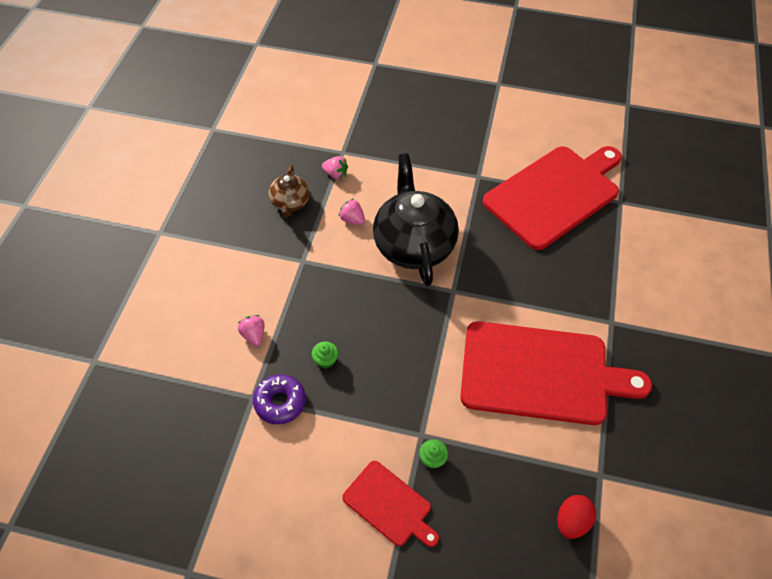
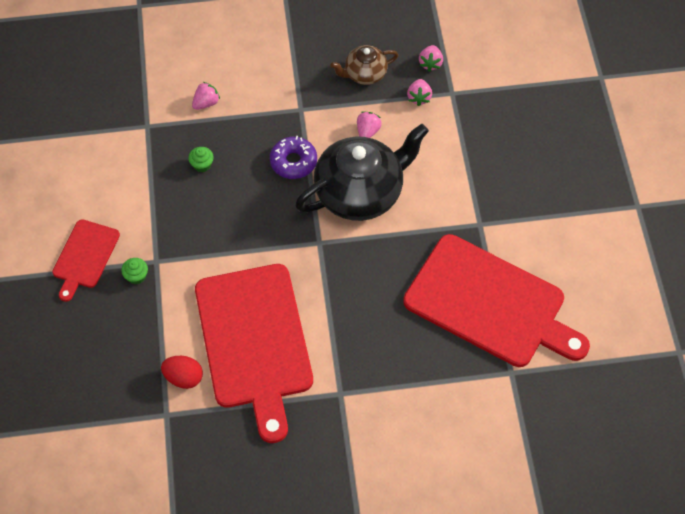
camera: 70 degrees right, 5 degrees up
purple donut [253,374,306,425] -> purple donut moved to [270,136,317,179]
red egg [557,495,596,539] -> red egg moved to [161,356,203,389]
none -> pink strawberry [419,45,443,72]

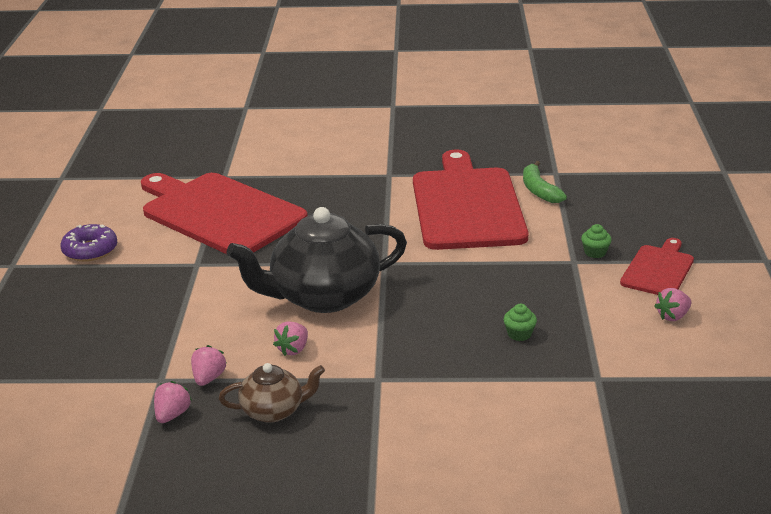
camera: 170 degrees left, 30 degrees down
red egg [161,356,203,389] -> green banana [523,161,567,203]
pink strawberry [192,82,220,110] -> pink strawberry moved to [654,288,691,321]
purple donut [270,136,317,179] -> purple donut moved to [60,224,117,262]

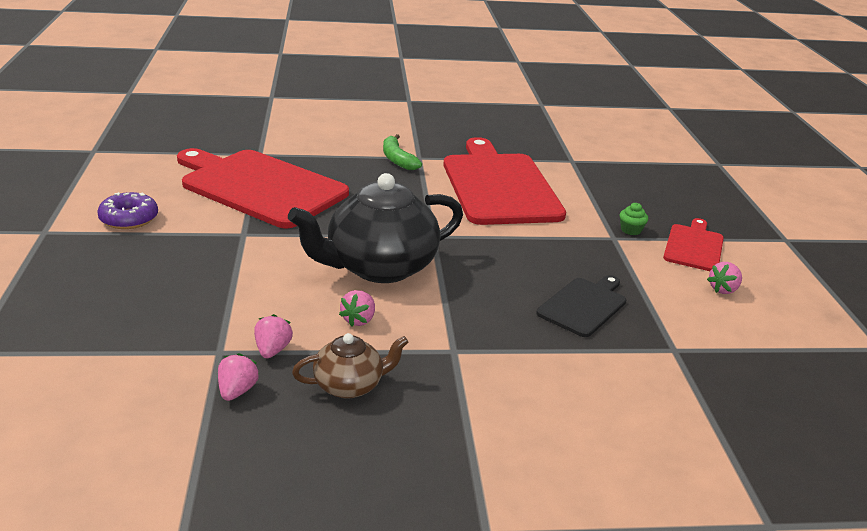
camera: 10 degrees left, 0 degrees up
green cupcake [503,304,537,341] -> black cutting board [536,275,626,337]
green banana [523,161,567,203] -> green banana moved to [383,134,422,170]

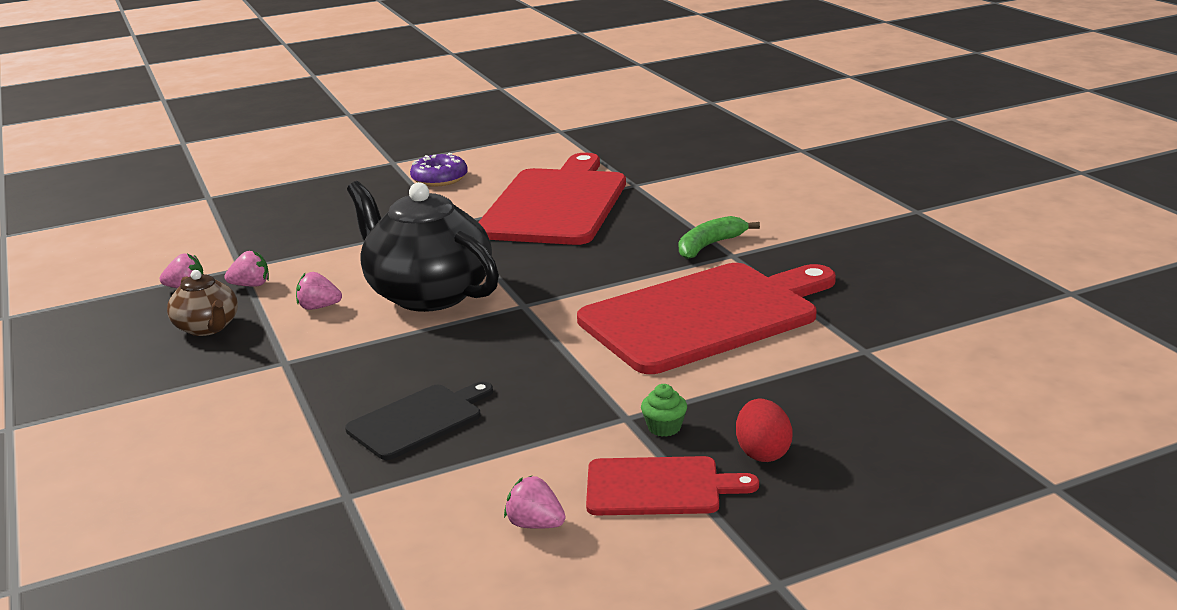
camera: 75 degrees right, 5 degrees down
black cutting board [536,275,626,337] -> black cutting board turned 60 degrees counterclockwise [345,382,493,460]
none -> red egg [736,399,793,462]

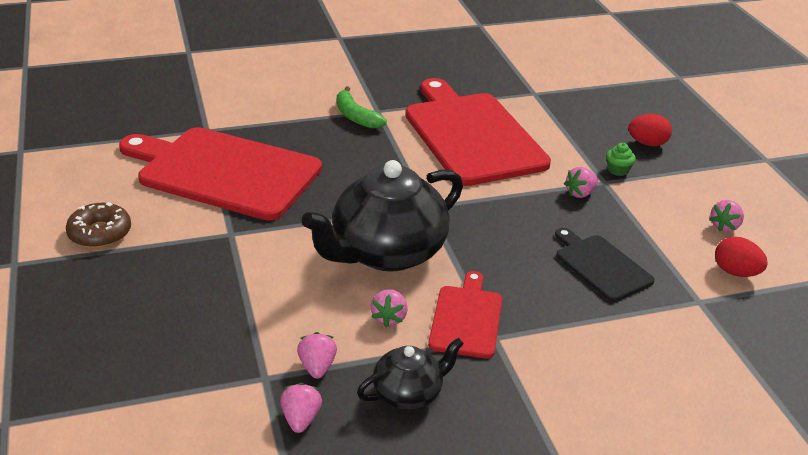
camera: 85 degrees left, 10 degrees up
brown teapot [167,270,238,336] -> black teapot [357,338,464,410]
purple donut [410,153,468,187] -> brown donut [66,202,131,248]
red cutting board [586,456,759,515] -> red cutting board moved to [428,271,502,359]
none -> pink strawberry [564,167,598,198]
none -> red egg [715,237,768,277]

